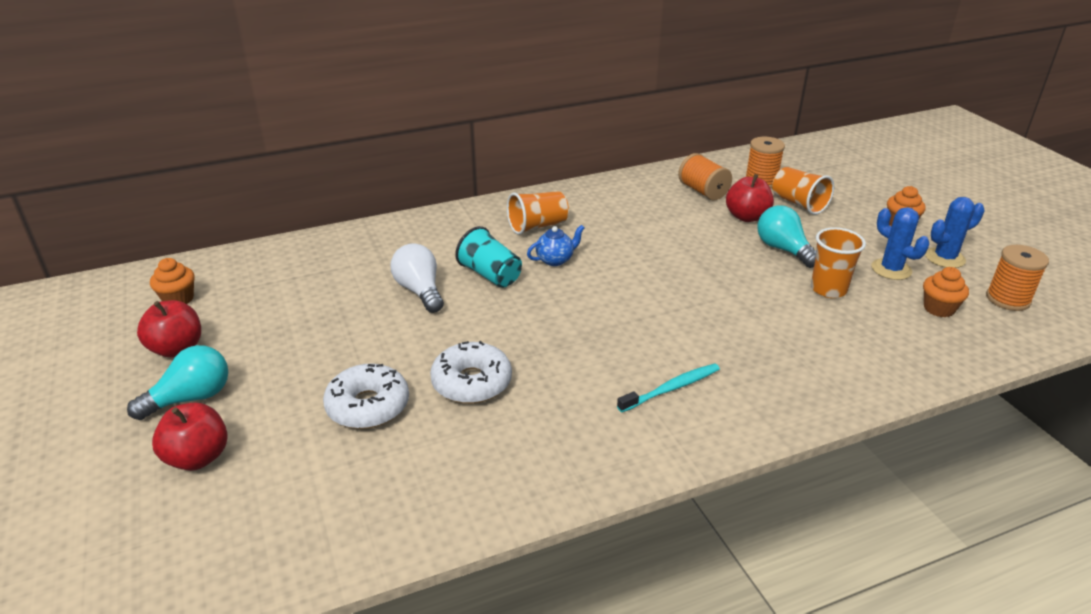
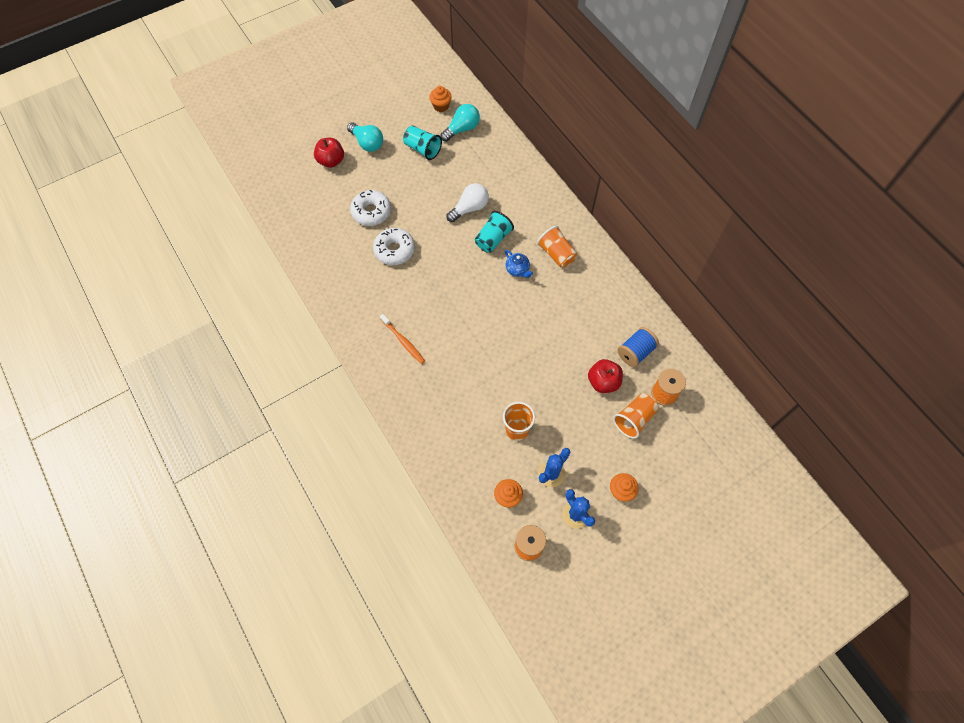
camera: 80 degrees right, 30 degrees up
red apple [137,300,201,358] -> none
turquoise toothbrush [617,363,720,412] -> orange toothbrush [380,314,425,364]
orange spool [678,153,732,200] -> blue spool [617,327,659,367]
turquoise light bulb [757,205,816,268] -> turquoise light bulb moved to [440,104,480,142]
none -> turquoise cup [403,125,442,160]

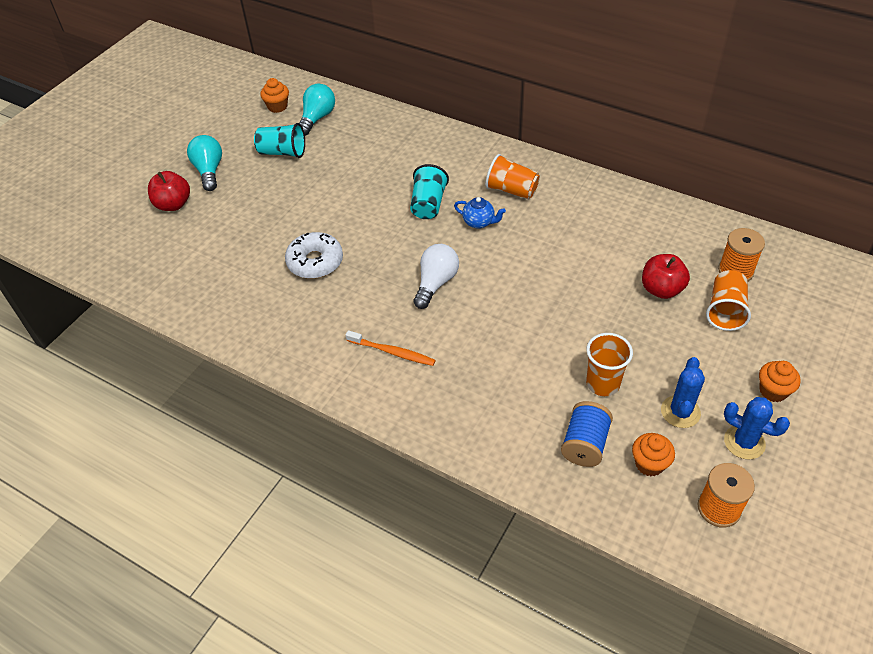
camera: 25 degrees left, 15 degrees down
turquoise light bulb [347,122,383,152] -> turquoise light bulb turned 120 degrees counterclockwise [187,135,222,191]
white donut [350,190,391,226] -> none
white light bulb [446,183,489,222] -> white light bulb moved to [414,244,459,309]
blue spool [617,327,659,367] -> blue spool moved to [561,401,613,467]

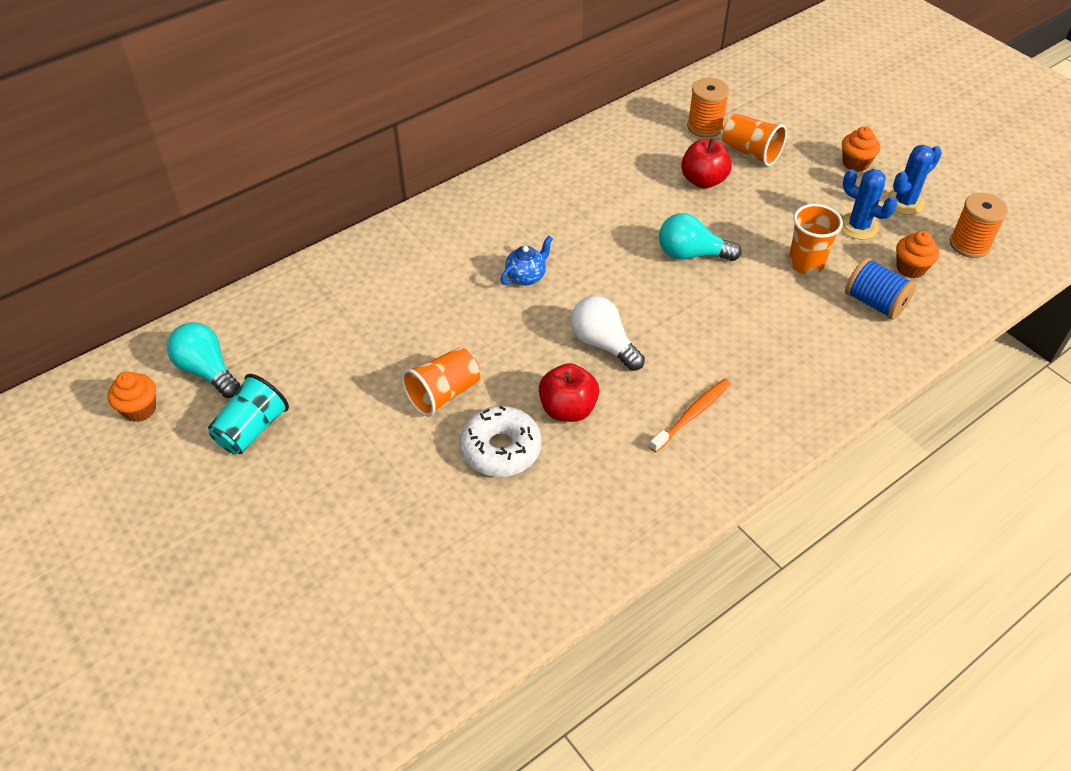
camera: 70 degrees left, 0 degrees up
red apple [148,171,190,211] -> red apple moved to [539,363,599,422]
turquoise light bulb [187,135,222,191] -> turquoise light bulb moved to [659,213,741,261]
turquoise cup [410,164,449,219] -> none
orange cup [485,154,540,199] -> orange cup moved to [401,347,480,417]

